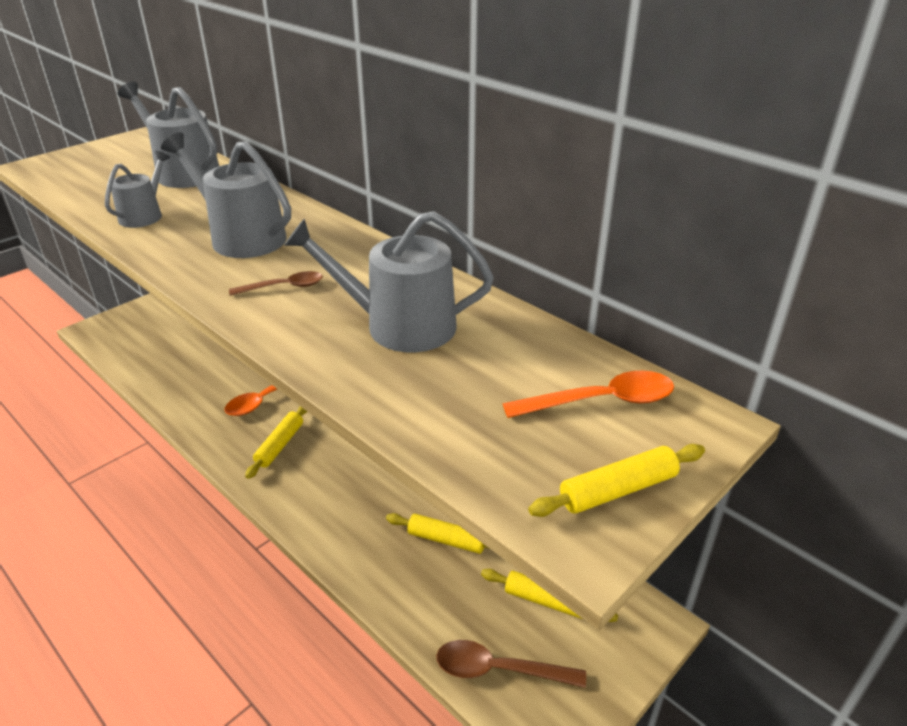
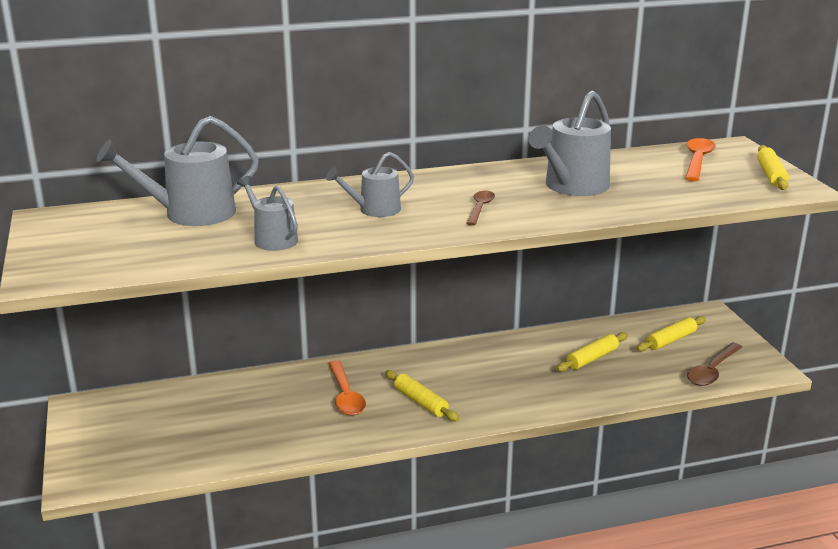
camera: 60 degrees left, 10 degrees down
grey watering can [161,132,291,258] -> grey watering can [326,152,414,217], size x0.60

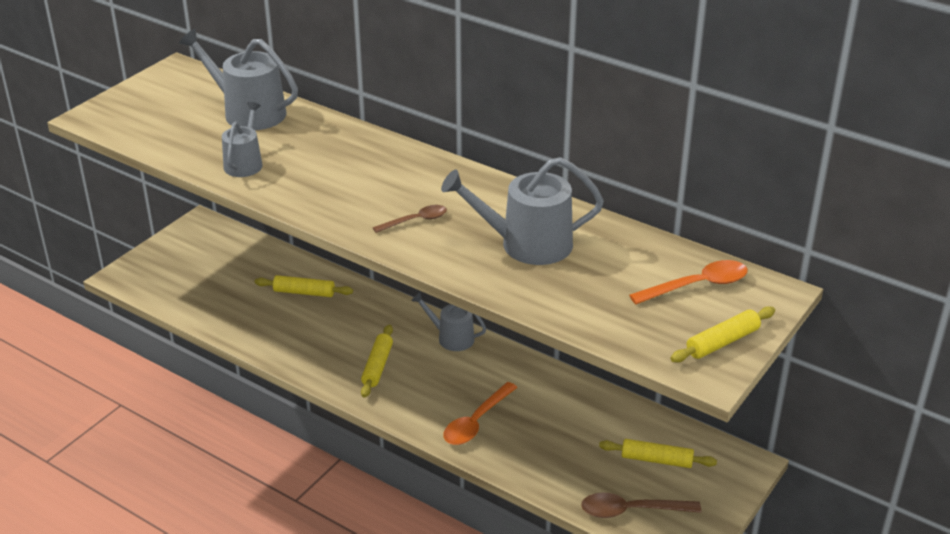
camera: 50 degrees right, 10 degrees up
grey watering can [326,152,414,217] -> grey watering can moved to [411,292,486,351]
orange spoon [328,360,366,416] -> orange spoon moved to [444,382,518,445]
yellow rolling pin [556,332,628,372] -> yellow rolling pin moved to [255,275,353,297]

